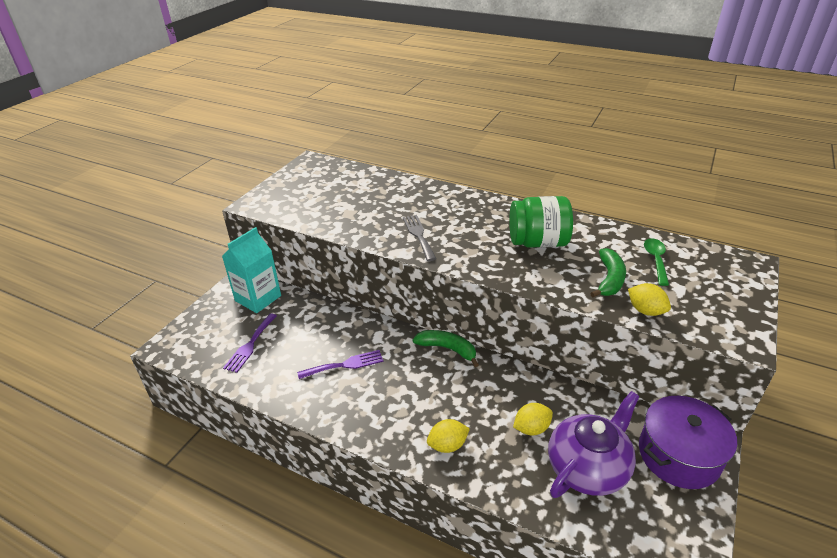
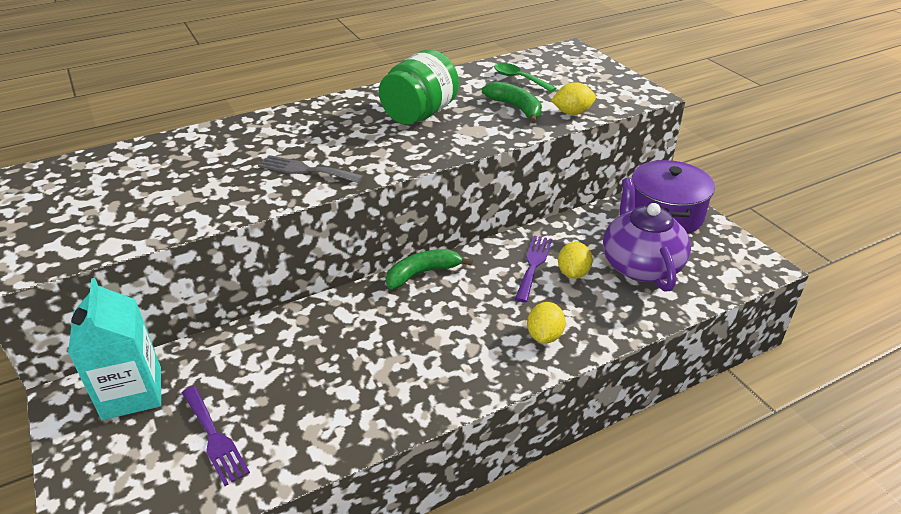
camera: 55 degrees left, 0 degrees up
purple fork [297,350,384,379] -> purple fork moved to [515,236,552,302]

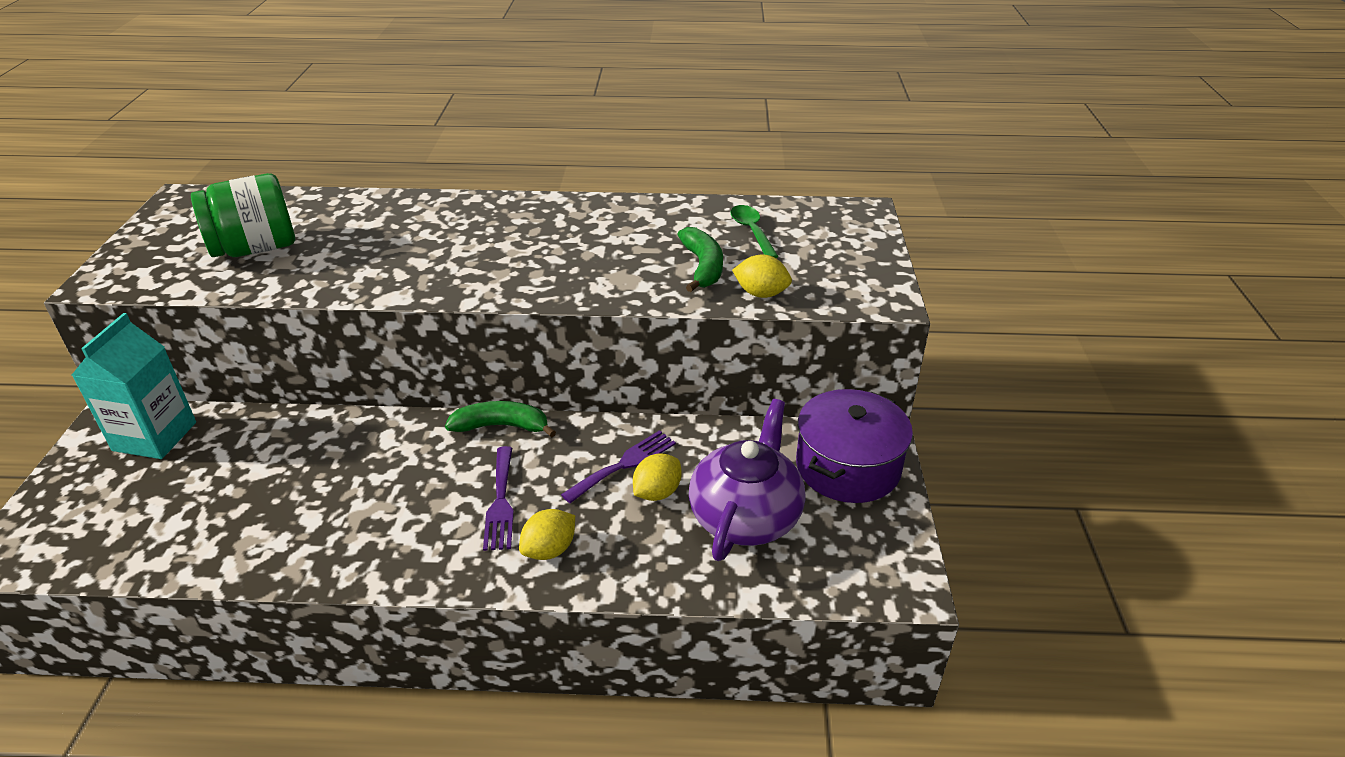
camera: 30 degrees right, 0 degrees up
purple fork [182,386,250,486] -> purple fork moved to [483,446,514,551]
grey fork [258,155,364,183] -> none
green jar [379,50,459,124] -> green jar moved to [191,173,295,257]

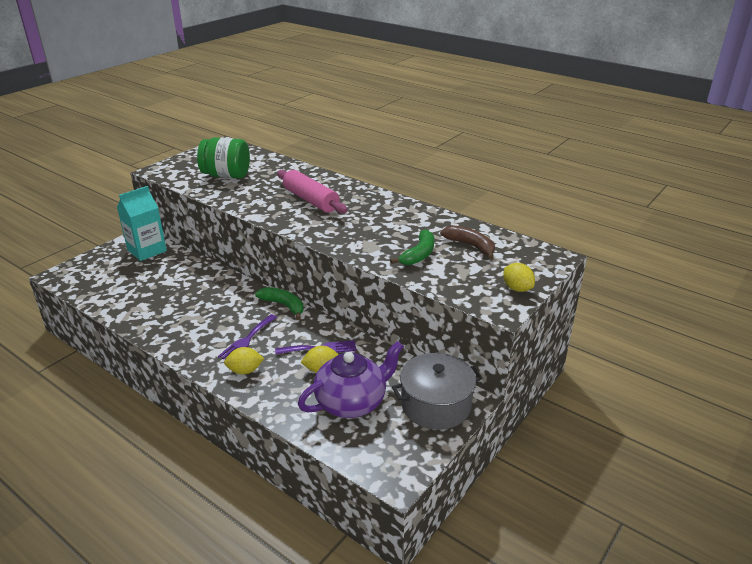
camera: 35 degrees right, 5 degrees down
green spoon [731,205,779,258] -> brown banana [440,225,495,259]
yellow lemon [732,254,792,298] -> yellow lemon moved to [503,263,535,292]
purple pot [796,389,913,503] -> grey pot [392,353,483,430]
none -> pink rolling pin [277,170,347,214]

